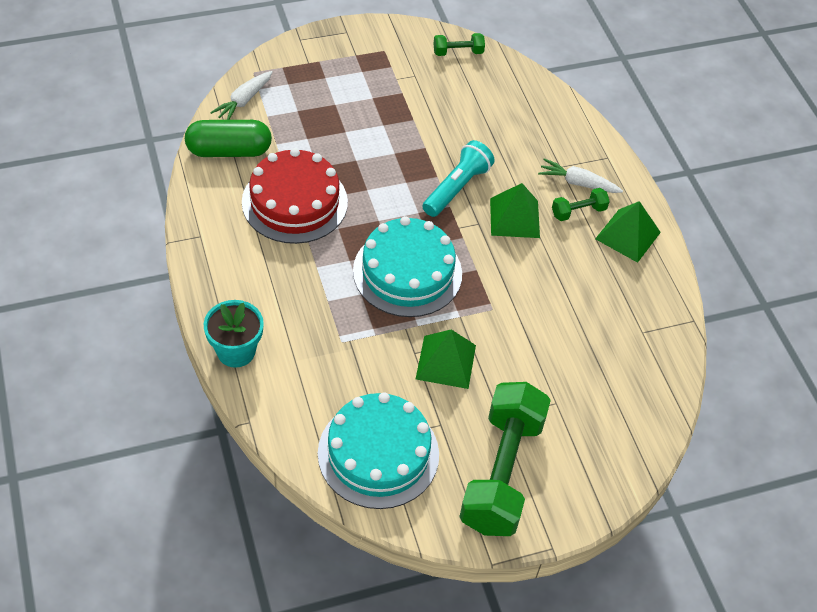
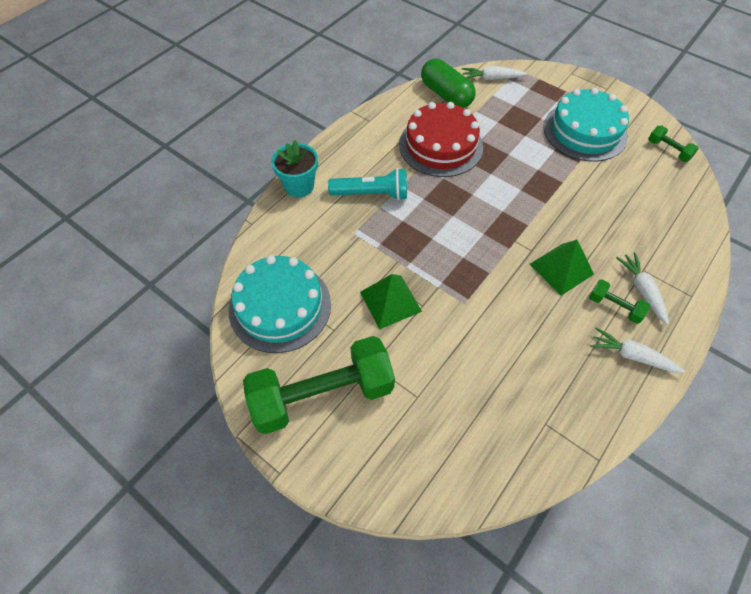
camera: 60 degrees right, 5 degrees up
turquoise cake [353,216,462,317] -> turquoise cake moved to [543,88,629,162]
turquoise flashlight [422,140,495,217] -> turquoise flashlight moved to [328,168,407,200]
green pyramid [595,201,661,263] -> white carrot [591,327,685,373]

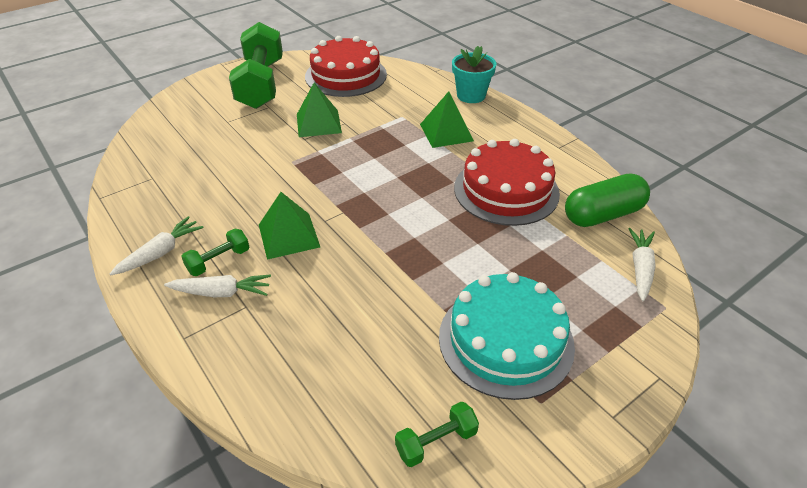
camera: 105 degrees right, 15 degrees down
turquoise cake [229,255,331,353] -> red cake [305,36,387,97]
turquoise flashlight [328,168,407,200] -> green pyramid [420,91,474,148]

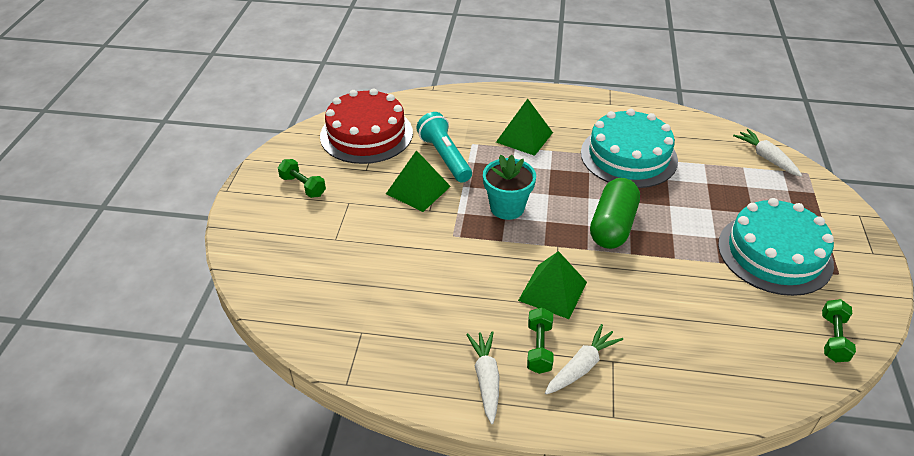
camera: 45 degrees left, 0 degrees up
green dumbbell [229,22,283,109] -> green dumbbell [278,159,326,198], size x0.43
turquoise flower pot [452,46,496,103] -> turquoise flower pot moved to [483,155,536,220]
red cake [454,139,560,226] -> turquoise cake [581,109,678,188]
green capsule [565,173,650,227] -> green capsule moved to [590,178,640,249]
none -> turquoise flashlight [416,112,472,183]

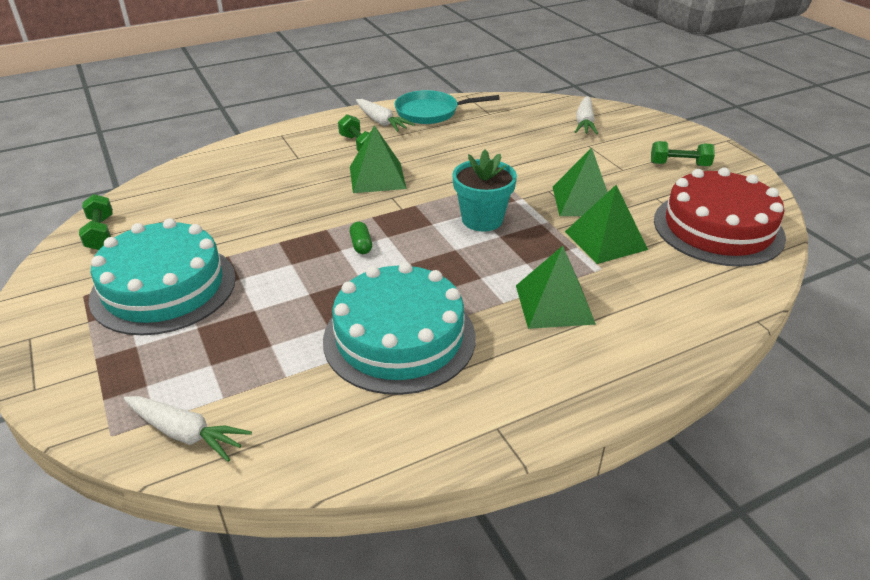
camera: 145 degrees right, 5 degrees down
turquoise flashlight [416,112,472,183] -> green pyramid [565,185,648,264]
white carrot [545,324,623,395] -> white carrot moved to [575,96,598,134]
green capsule [590,178,640,249] -> green capsule [350,222,372,254], size x0.40
none -> turquoise pan [394,90,500,124]

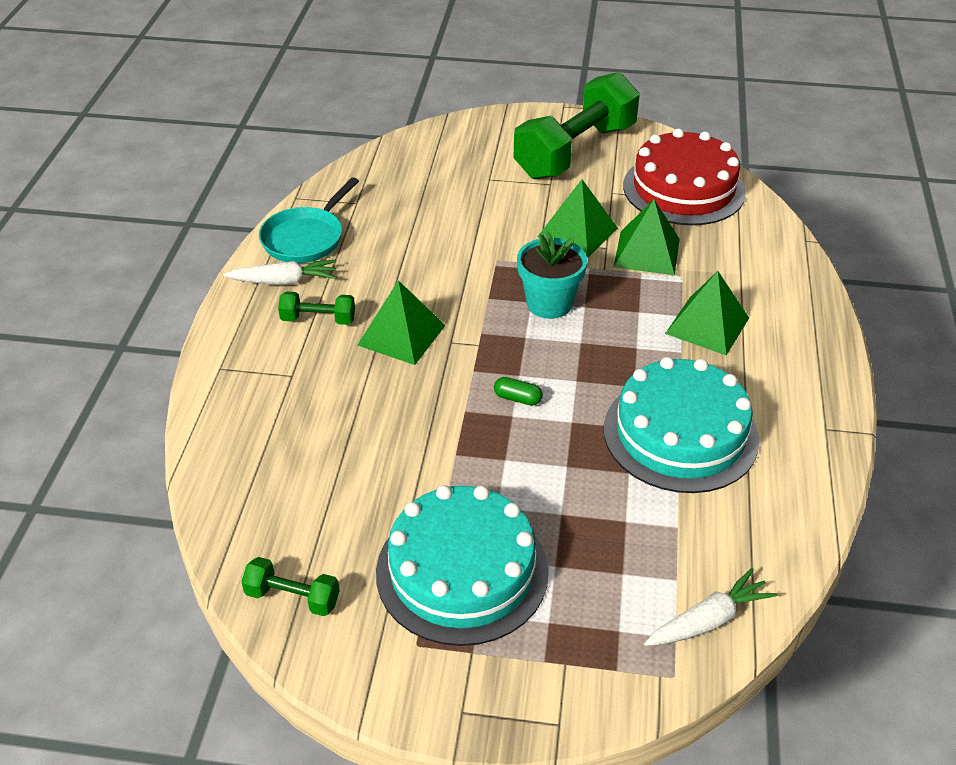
camera: 55 degrees left, 5 degrees up
white carrot [575,96,598,134] -> none
green dumbbell [651,141,715,166] -> green dumbbell [514,72,640,179], size x2.35

